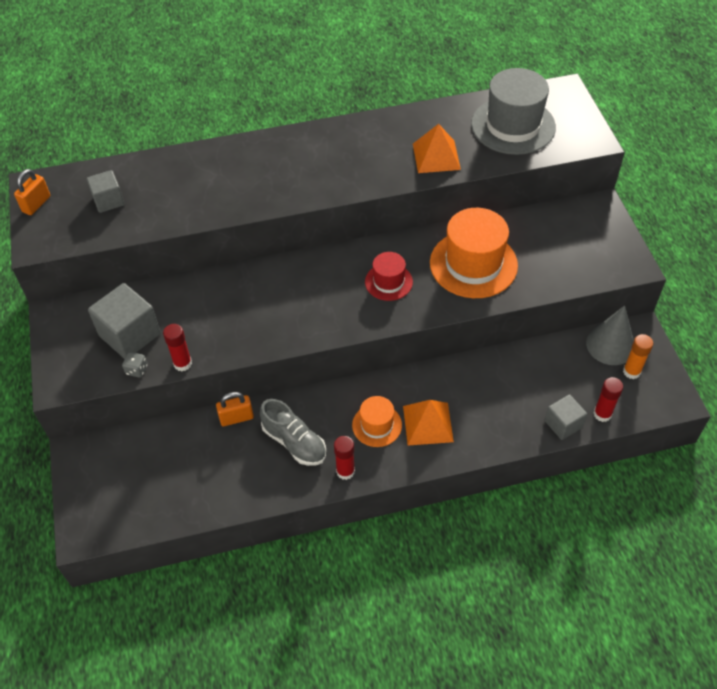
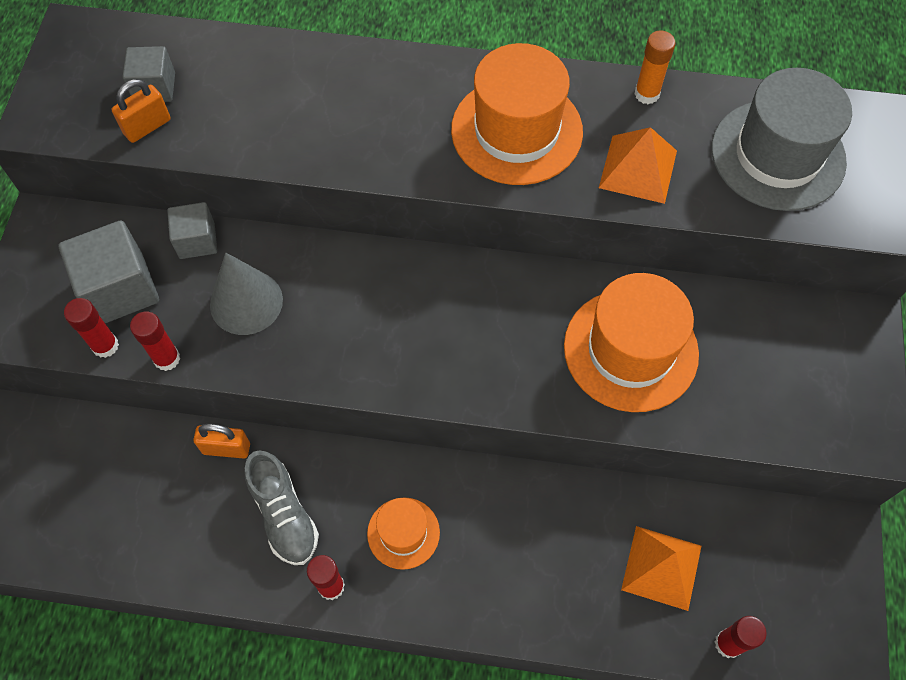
camera: 20 degrees right, 10 degrees up
orange padlock [14,169,50,215] -> orange padlock moved to [112,79,171,143]
grey dice [122,352,148,378] -> red glue stick [64,298,119,358]
red hat [365,252,413,301] -> none
orange pyramid [403,400,454,446] -> orange pyramid moved to [621,526,701,611]
grey cube [545,394,587,440] -> grey cube moved to [167,202,217,259]
grey cone [586,305,634,365] -> grey cone moved to [210,253,283,335]
orange glue stick [623,334,653,379] -> orange glue stick moved to [635,31,676,104]
none -> orange hat [451,43,583,185]

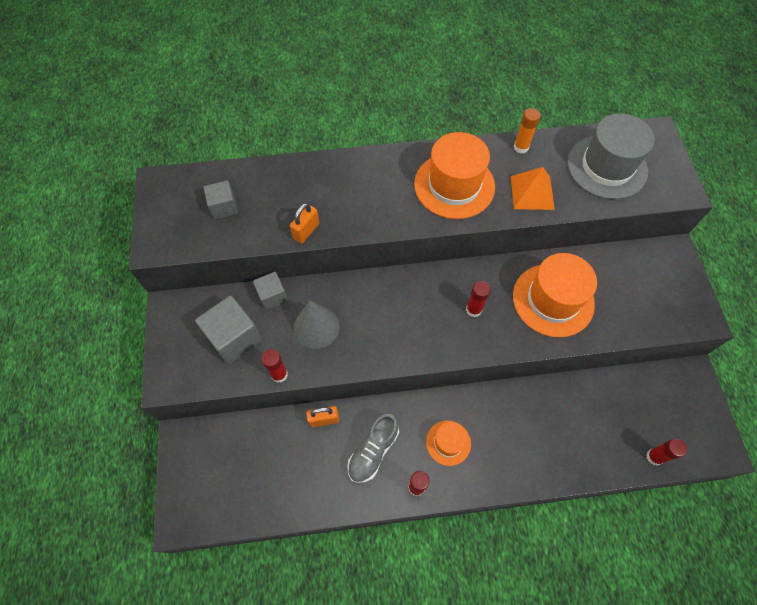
camera: 15 degrees left, 0 degrees up
red glue stick [64,298,119,358] -> red glue stick moved to [466,281,491,317]
orange padlock [112,79,171,143] -> orange padlock moved to [290,203,319,244]
grey shoe [244,450,319,565] -> grey shoe turned 75 degrees clockwise [347,413,399,483]
orange pyramid [621,526,701,611] -> none

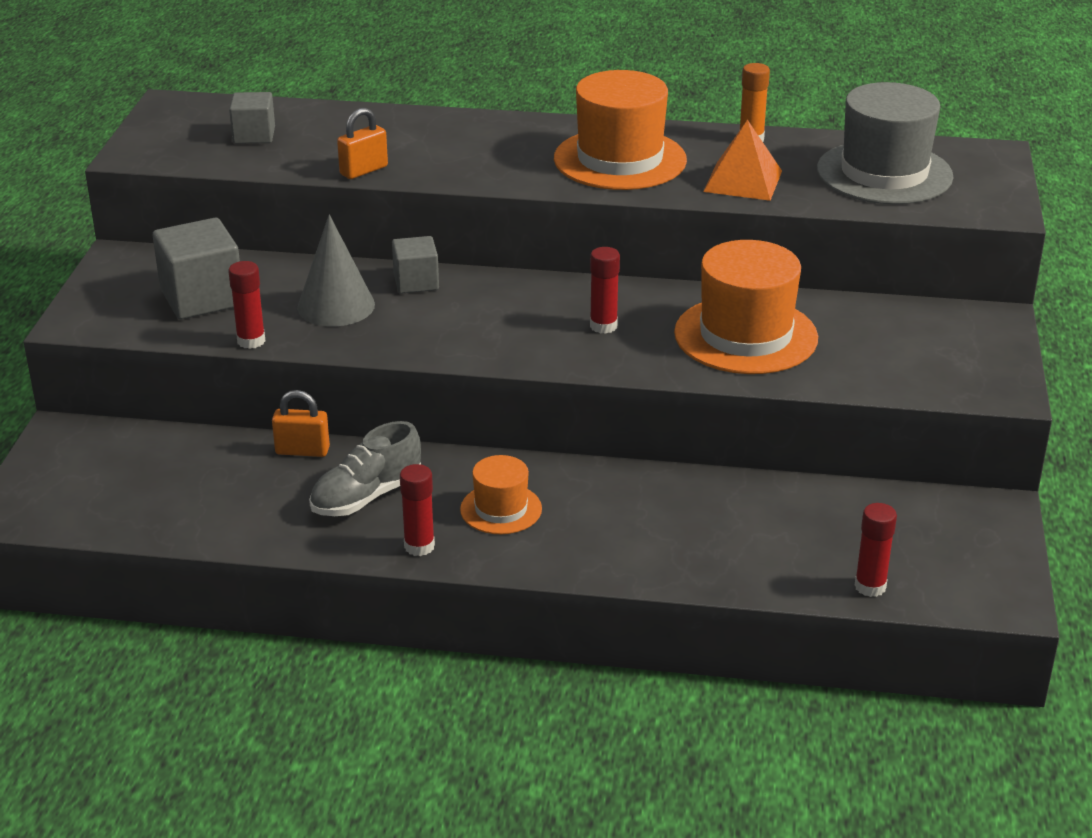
camera: 15 degrees right, 30 degrees down
grey cube [253,272,288,310] -> grey cube moved to [392,236,439,294]

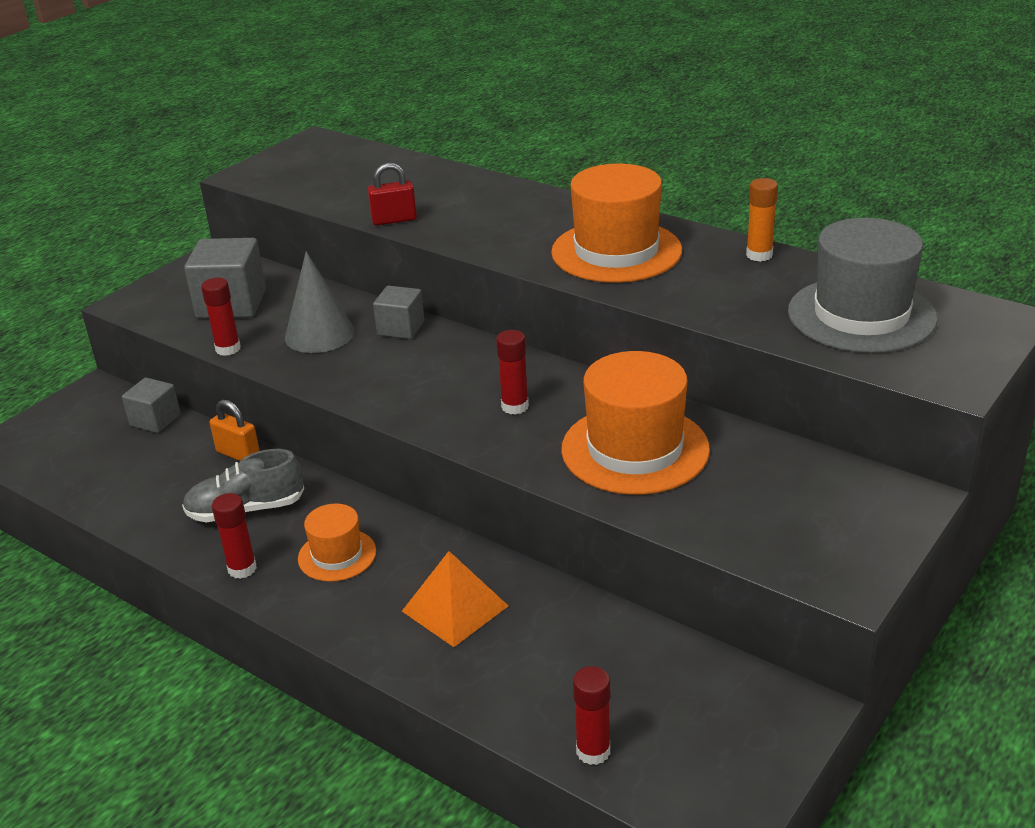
camera: 30 degrees right, 0 degrees up
grey cube [229,92,275,144] -> grey cube moved to [122,378,181,433]
orange padlock [337,108,388,179] -> red padlock [368,163,417,226]
orange pyramid [703,120,782,201] -> orange pyramid moved to [402,551,508,647]

